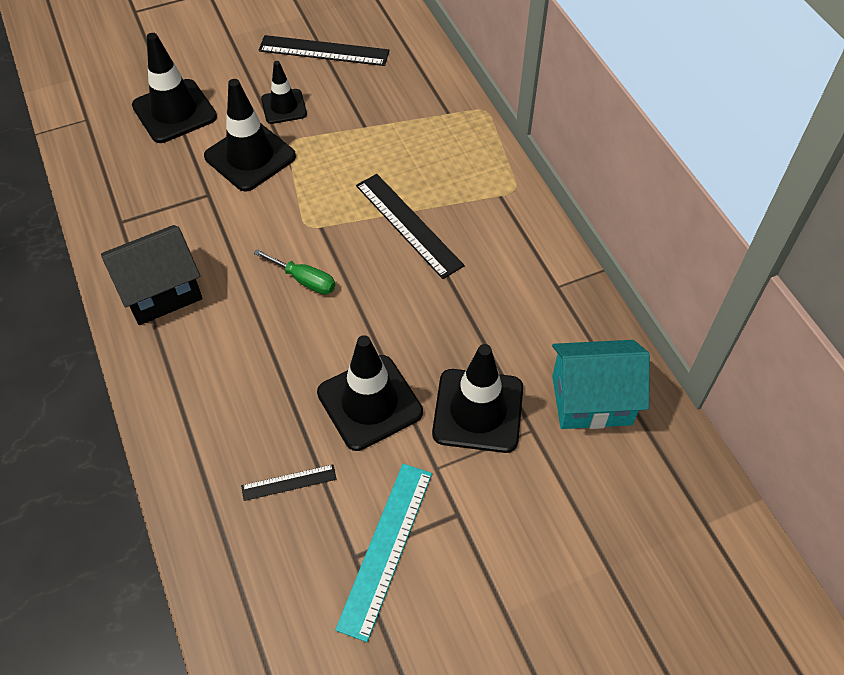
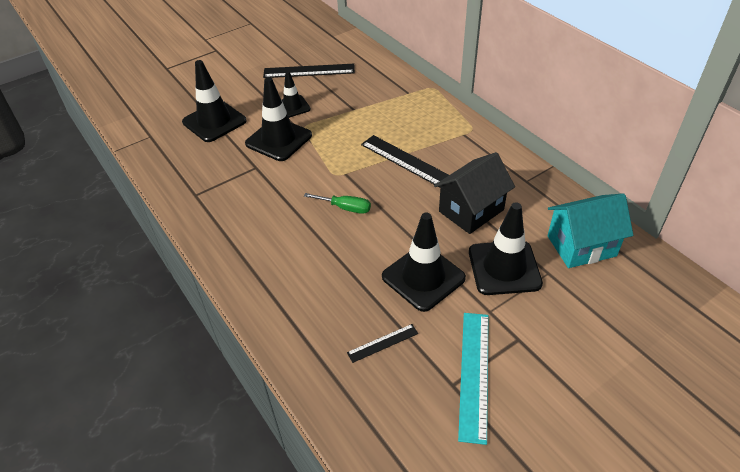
camera: 10 degrees left, 10 degrees down
black house [101,225,202,325] -> black house moved to [434,152,515,234]

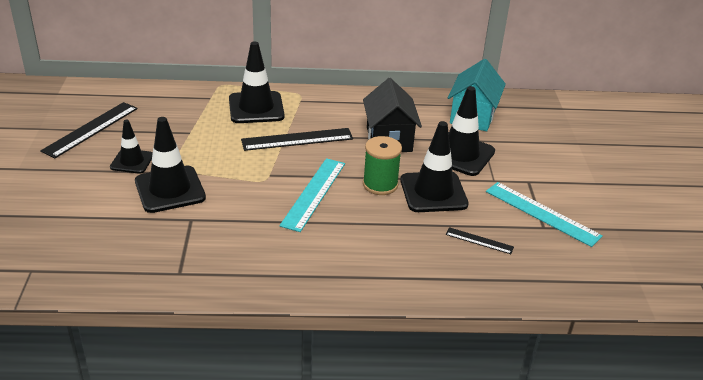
camera: 60 degrees left, 10 degrees down
black traffic cone [182,60,247,142] -> black traffic cone moved to [229,41,285,123]
green screwdriver [304,193,371,214] -> turquoise ruler [279,158,345,232]
black ruler [347,324,418,363] -> black ruler turned 75 degrees counterclockwise [446,227,514,254]
none -> green spool [363,136,402,195]

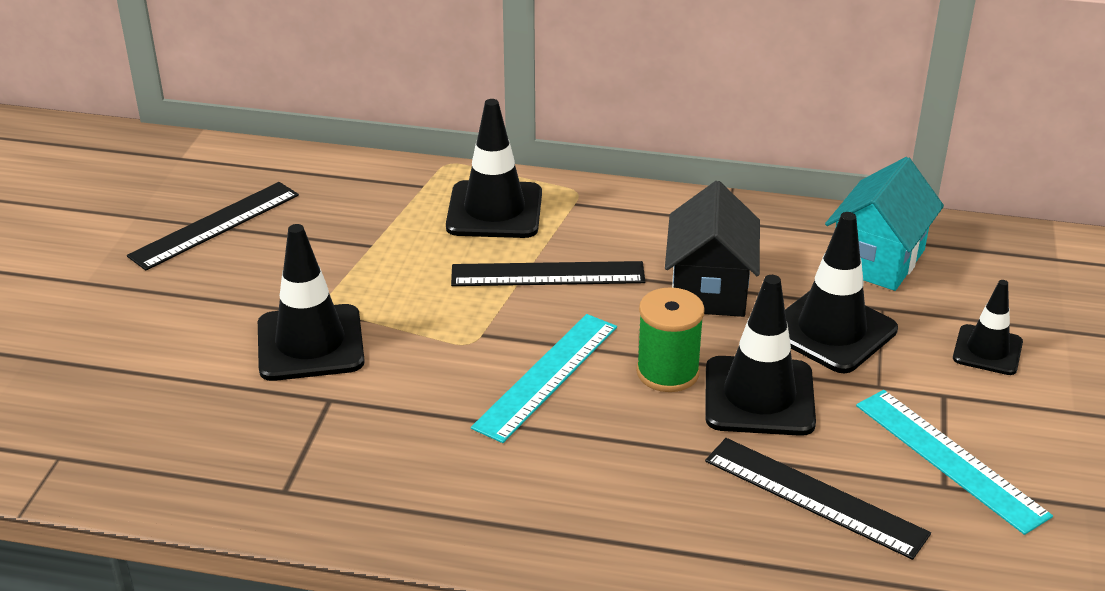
camera: 15 degrees right, 0 degrees up
black traffic cone [110,119,153,174] -> black traffic cone moved to [953,280,1023,375]
black ruler [446,227,514,254] -> black ruler [705,438,931,560], size x1.89

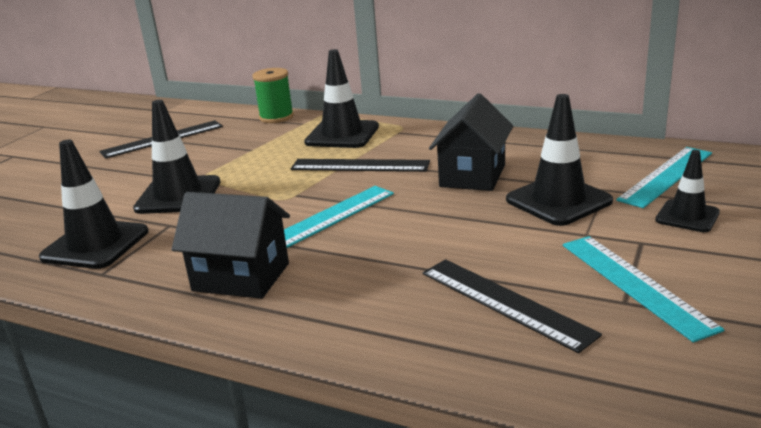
camera: 15 degrees right, 10 degrees down
green spool [636,287,705,392] -> green spool moved to [252,68,294,123]
black traffic cone [705,275,816,436] -> black traffic cone moved to [39,140,148,269]
turquoise house [825,157,944,291] -> none
none -> black house [172,192,290,299]
none -> turquoise ruler [616,147,712,208]

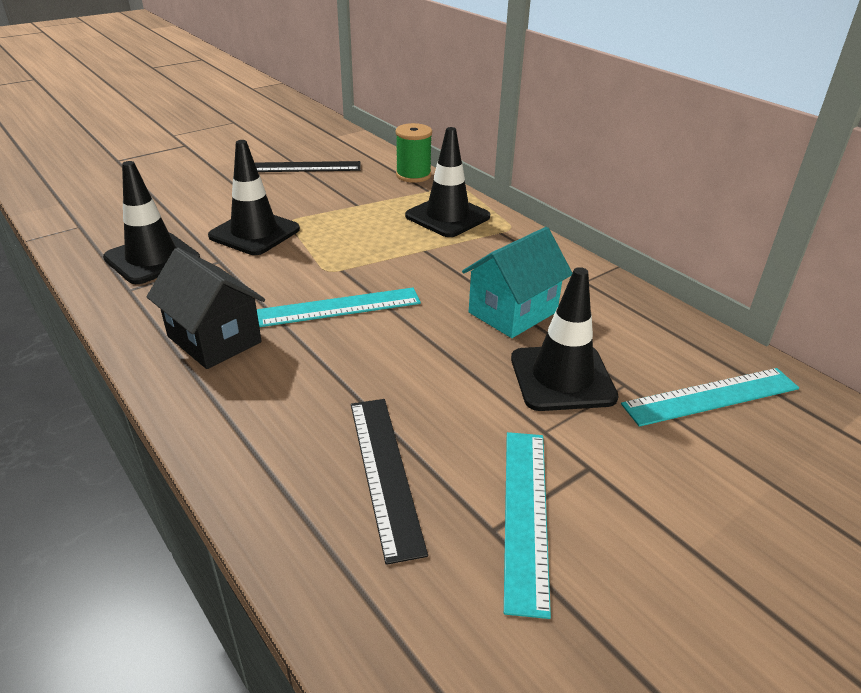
camera: 25 degrees right, 10 degrees up
black ruler [291,159,430,172] -> none
black house [429,93,513,191] -> turquoise house [462,227,572,338]
black traffic cone [655,150,720,232] -> none

